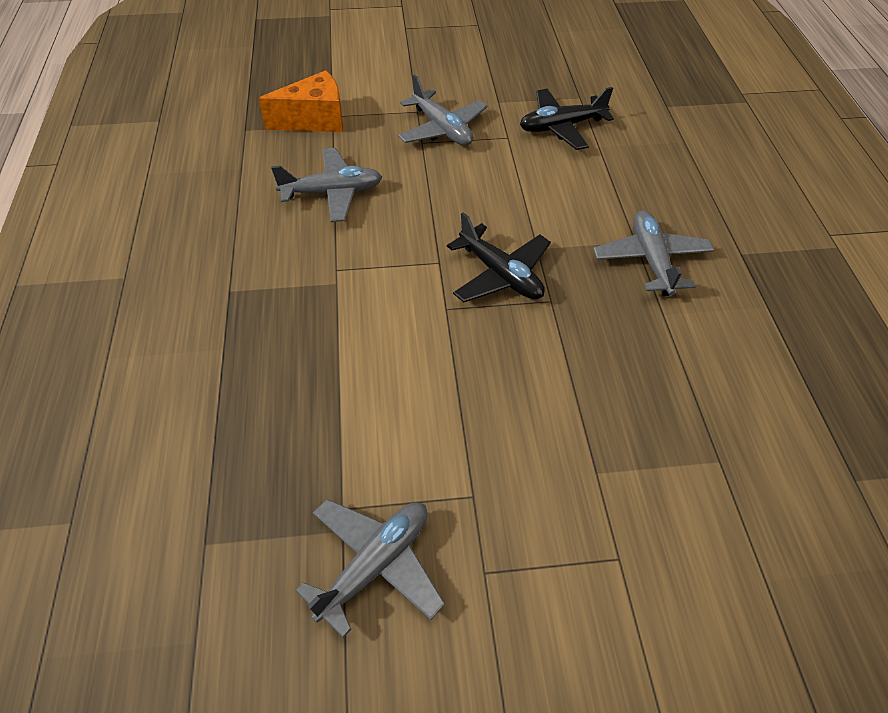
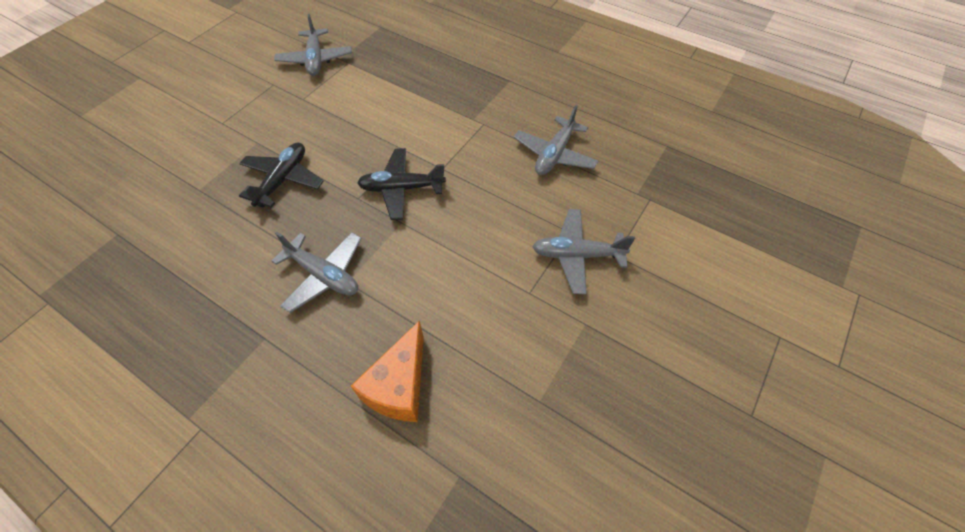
camera: 130 degrees right, 5 degrees up
orange cheese [259,70,343,132] -> orange cheese moved to [351,320,424,422]
black plane [520,87,614,150] -> black plane moved to [239,142,324,208]

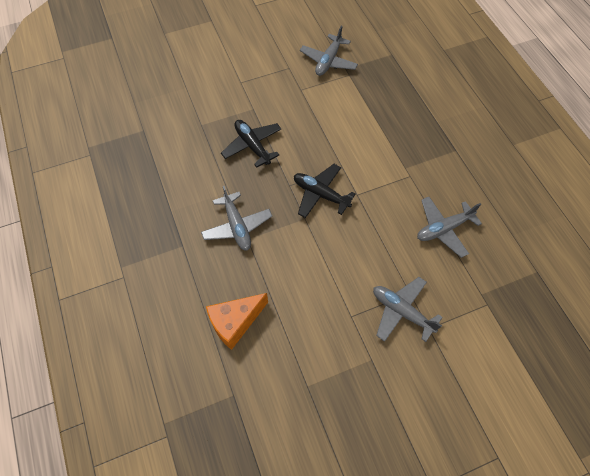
camera: 35 degrees right, 5 degrees up
black plane [239,142,324,208] -> black plane turned 90 degrees counterclockwise [221,120,281,168]

